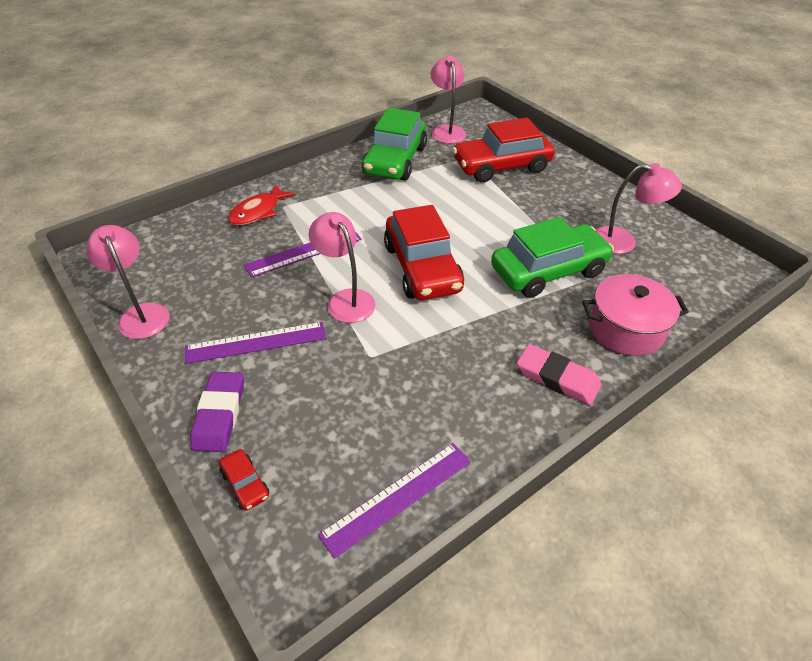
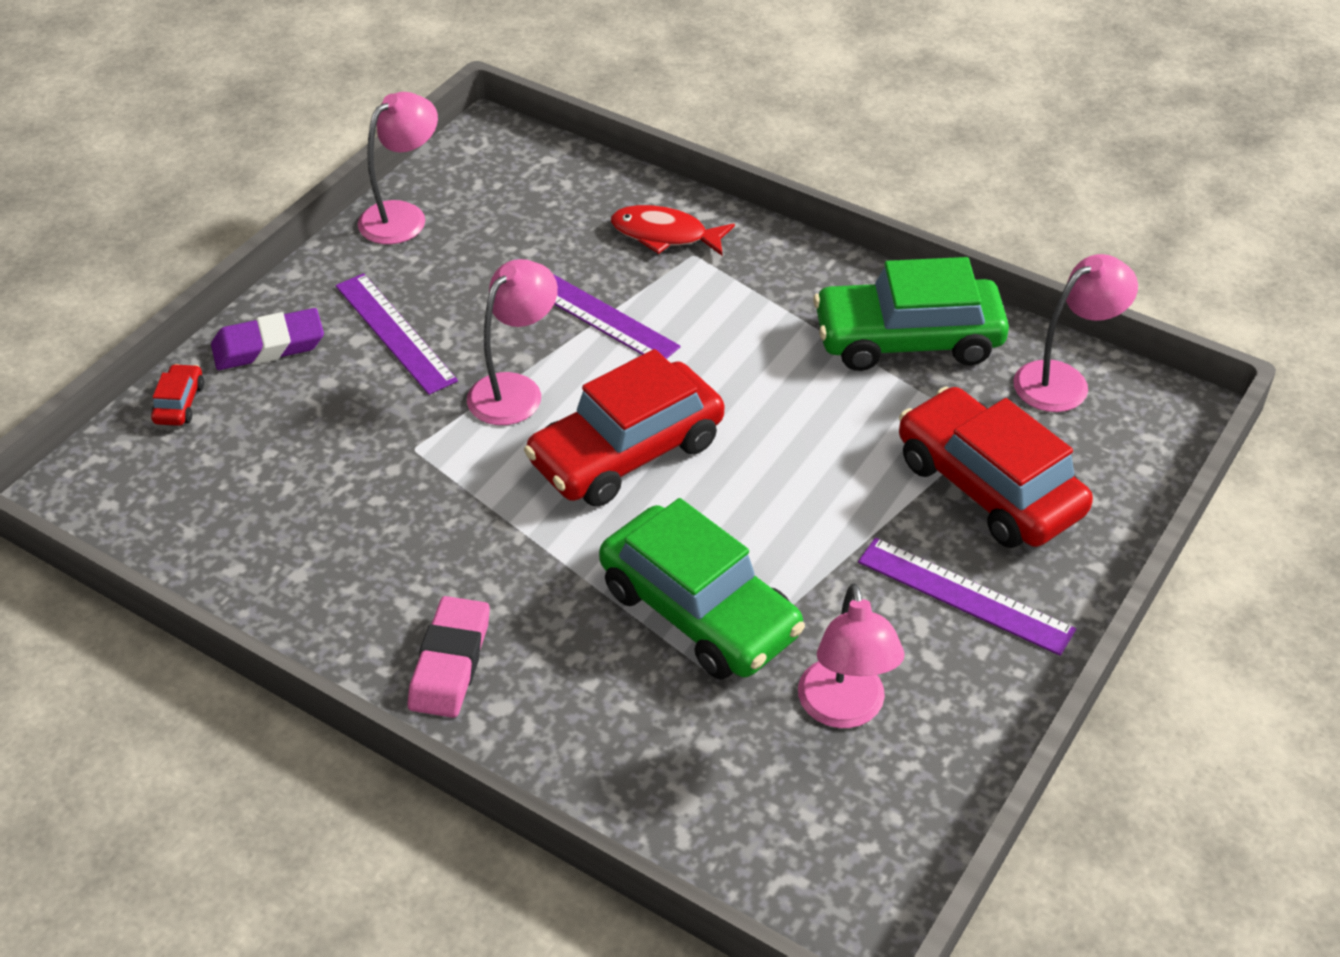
camera: 70 degrees right, 0 degrees up
red car [219,449,269,510] -> red car turned 150 degrees clockwise [151,364,204,426]
purple ruler [318,443,471,559] -> purple ruler moved to [858,538,1076,656]
pink pot [582,274,689,356] -> none

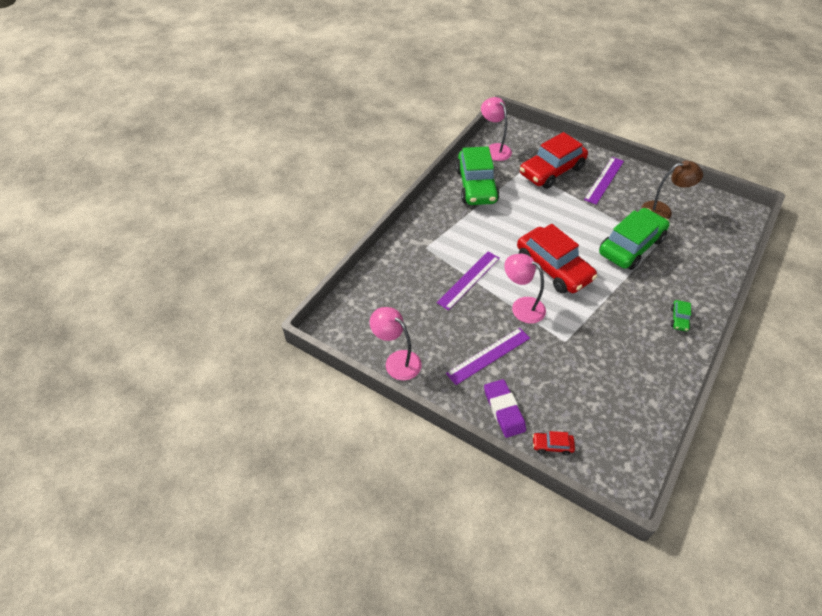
camera: 90 degrees left, 5 degrees up
pink eraser [408,596,490,718] -> green car [671,300,691,331]
red fish [611,205,735,256] -> none
pink lamp [798,583,905,728] -> brown lamp [641,160,703,219]

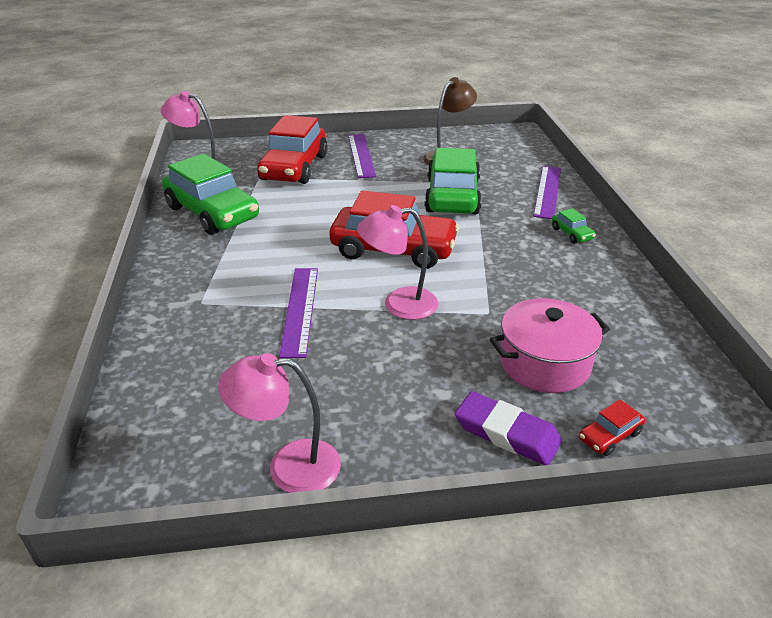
camera: 40 degrees left, 15 degrees down
purple ruler [446,328,530,385] -> purple ruler moved to [533,166,561,219]
none -> pink pot [490,298,610,393]

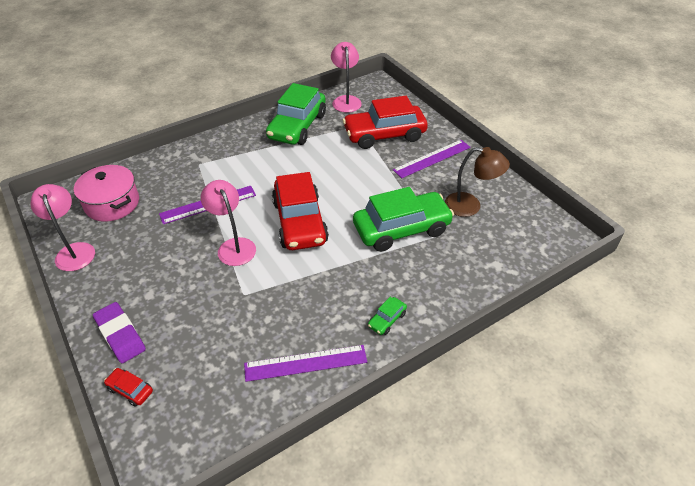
camera: 65 degrees right, 10 degrees up
purple eraser [455,391,562,465] -> purple eraser turned 45 degrees counterclockwise [93,302,146,363]
pink pot [490,298,610,393] -> pink pot moved to [74,165,139,222]
purple ruler [533,166,561,219] -> purple ruler moved to [244,345,367,382]

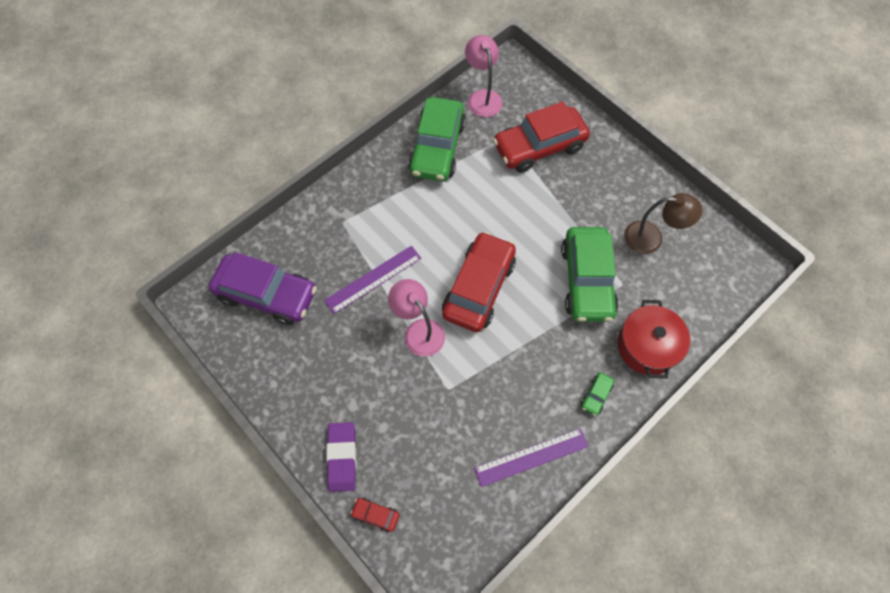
camera: 10 degrees left, 20 degrees up
pink lamp [30,184,95,271] -> none
pink pot [74,165,139,222] -> purple car [209,252,317,325]
purple eraser [93,302,146,363] -> purple eraser turned 45 degrees clockwise [326,422,356,492]
red car [272,172,329,250] -> red car turned 135 degrees counterclockwise [442,232,516,332]
green car [353,187,454,252] -> green car turned 120 degrees clockwise [561,227,619,322]
purple ruler [393,140,471,178] -> none
none -> red pot [618,300,690,379]

